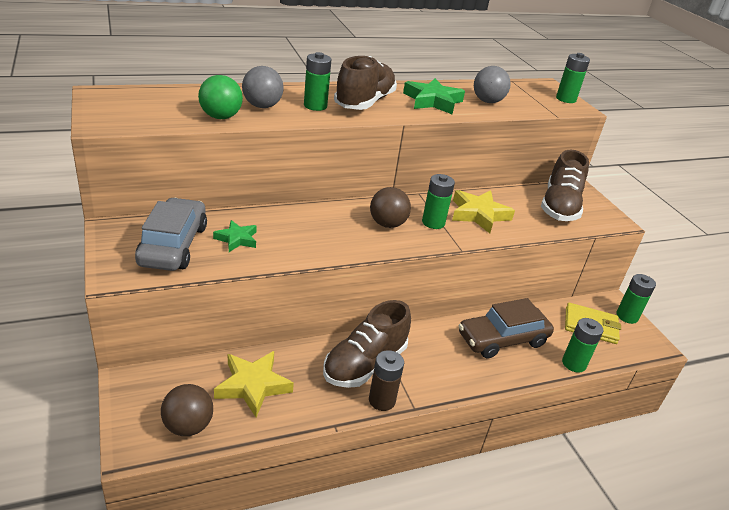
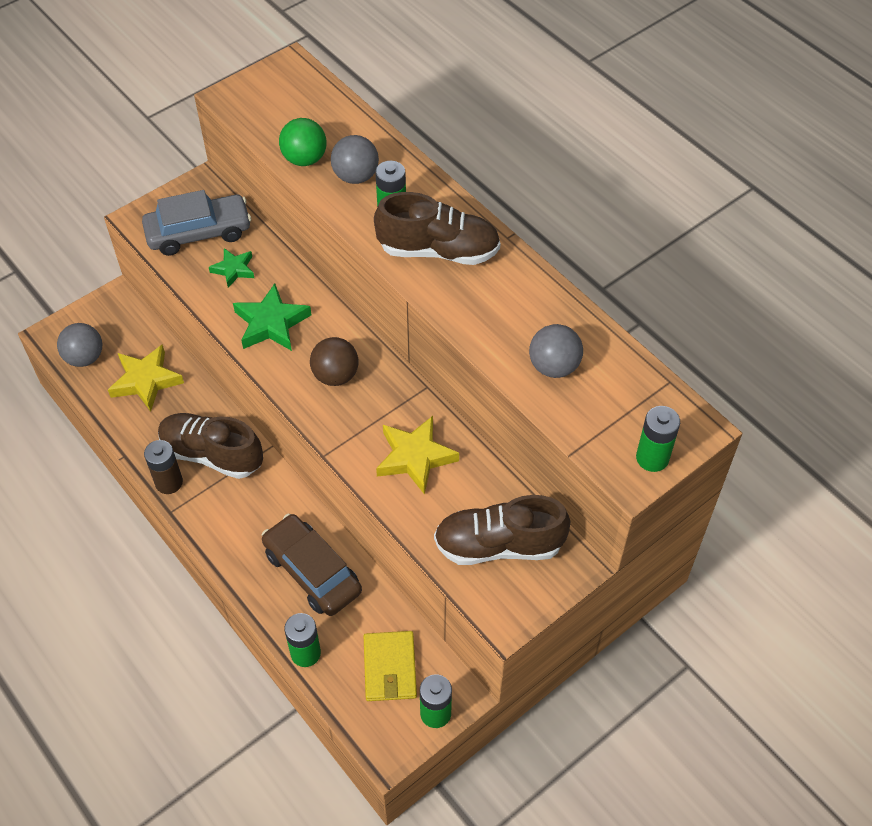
camera: 75 degrees right, 20 degrees up
brown ball [161,384,213,436] -> grey ball [57,323,102,367]
green star [403,78,465,114] -> green star moved to [233,283,311,351]
green battery [422,174,455,229] -> none

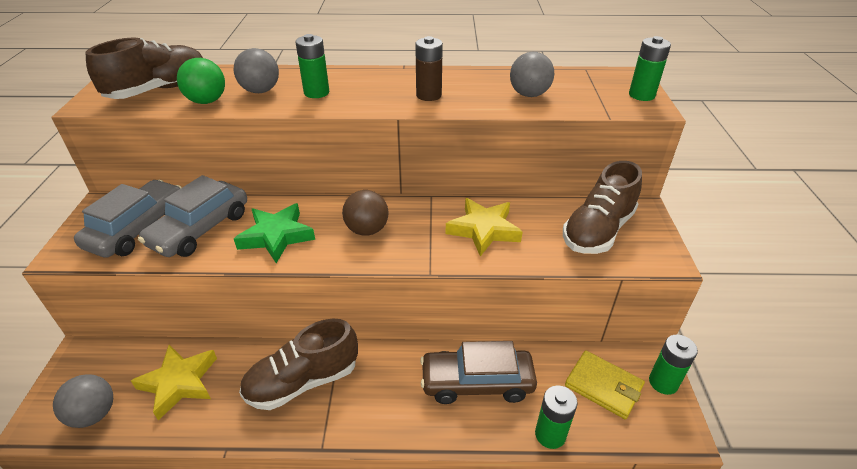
camera: 50 degrees left, 15 degrees down
brown battery [144,440,183,494] -> brown battery moved to [415,36,443,101]
green star [209,248,254,288] -> grey car [138,175,247,257]
brown shoe [374,192,501,265] -> brown shoe moved to [85,37,203,99]

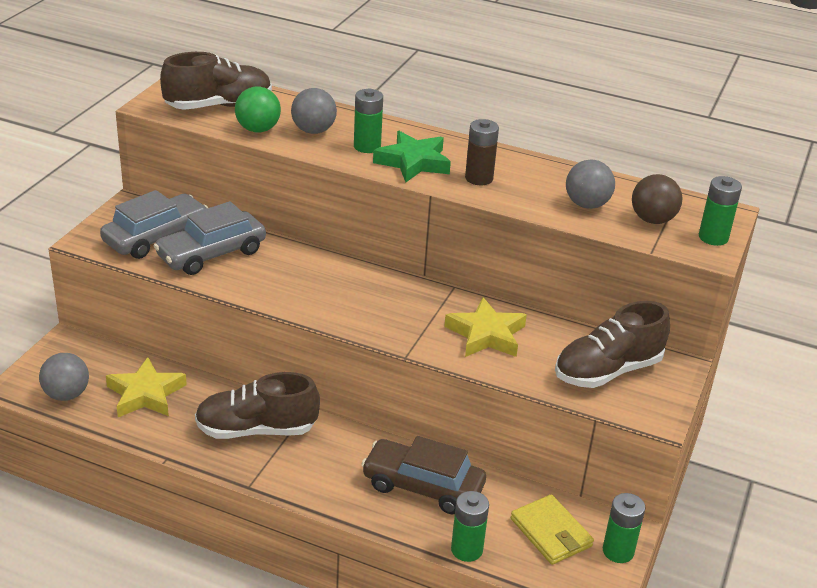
camera: 20 degrees right, 5 degrees down
green star [234,203,315,263] -> green star moved to [373,131,451,182]
brown ball [342,190,389,236] -> brown ball moved to [632,174,682,224]

